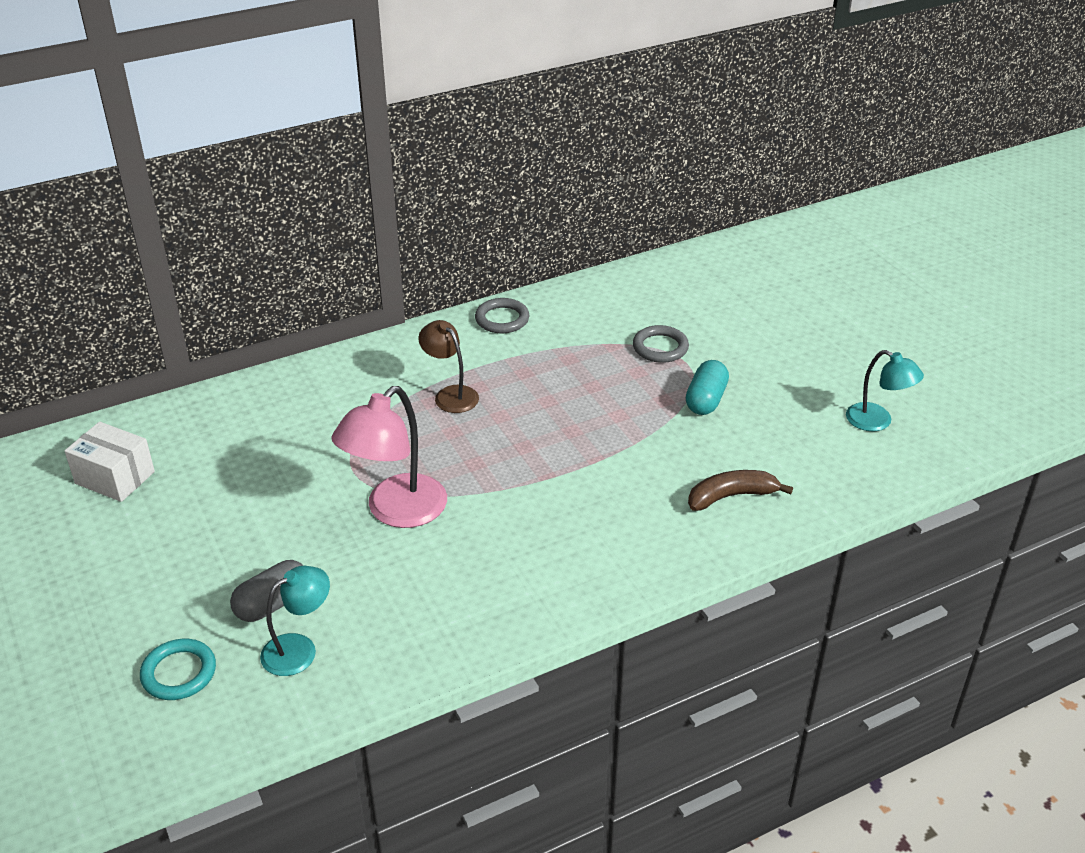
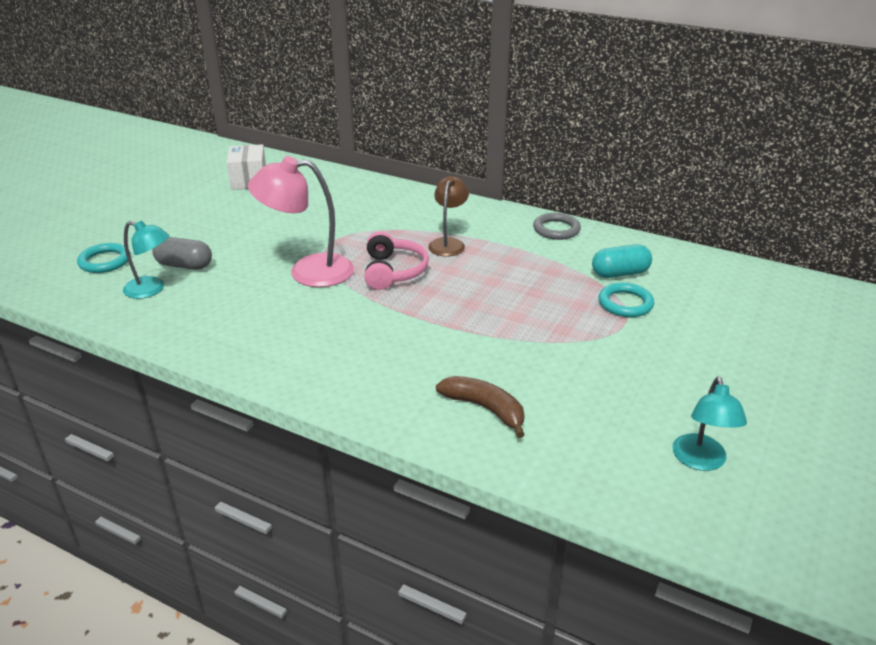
camera: 55 degrees right, 5 degrees down
grey ring [633,325,689,363] -> turquoise ring [599,283,654,317]
turquoise capsule [686,360,729,415] -> turquoise capsule moved to [592,244,652,278]
none -> pink headphones [365,232,429,290]

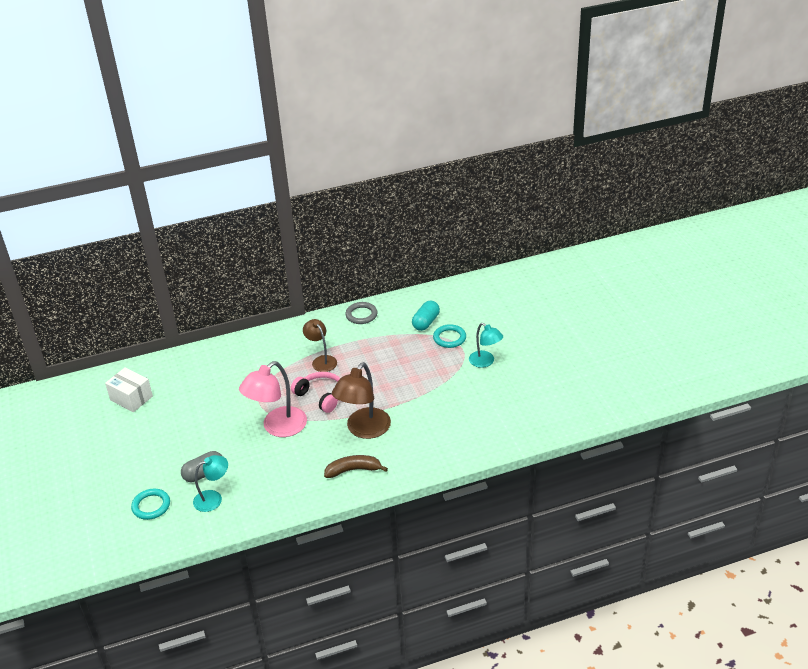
camera: 45 degrees left, 5 degrees up
brown banana [436,376,525,438] -> brown banana moved to [324,455,388,478]
turquoise lamp [673,377,747,471] -> turquoise lamp moved to [469,323,503,368]
none -> brown lamp [332,362,391,439]

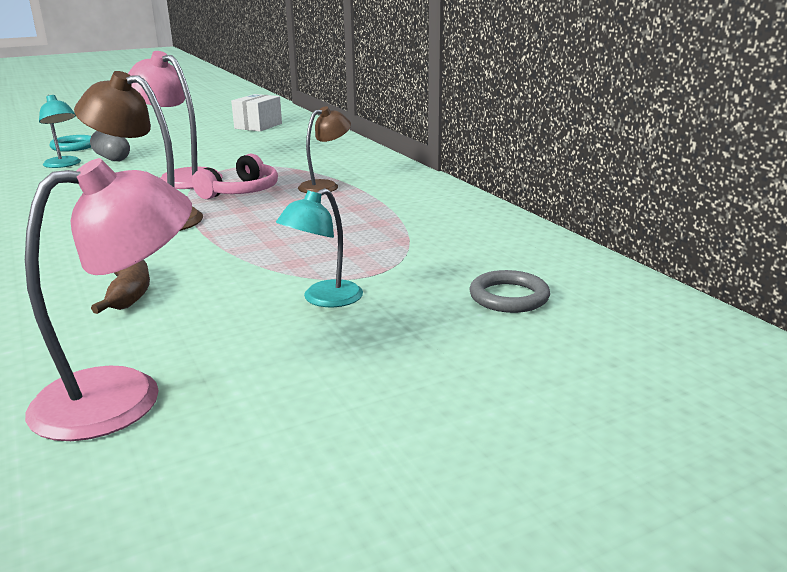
camera: 80 degrees right, 15 degrees down
brown banana [324,455,388,478] -> brown banana moved to [91,260,150,314]
grey ring [345,302,378,324] -> grey ring moved to [469,270,550,313]
turquoise capsule [412,301,440,331] -> none
turquoise ring [433,324,466,348] -> none
none -> pink lamp [25,158,192,441]

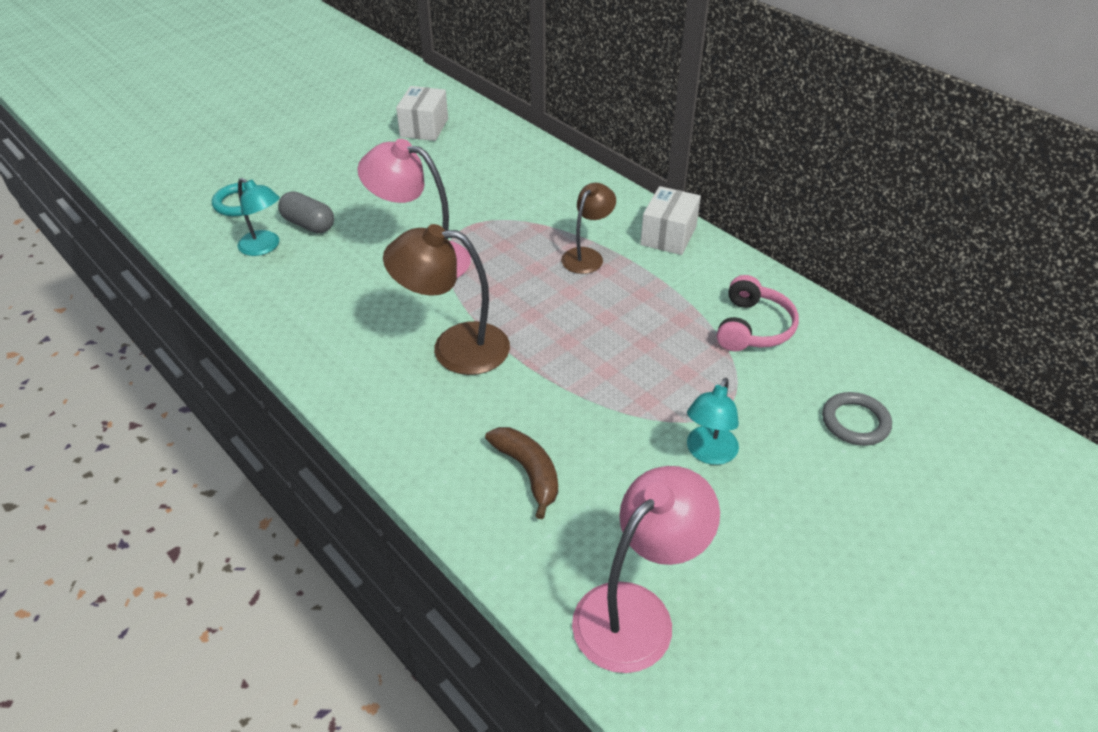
camera: 15 degrees left, 20 degrees up
pink headphones [192,154,278,199] -> pink headphones moved to [717,275,799,351]
none -> white box [640,186,701,255]

